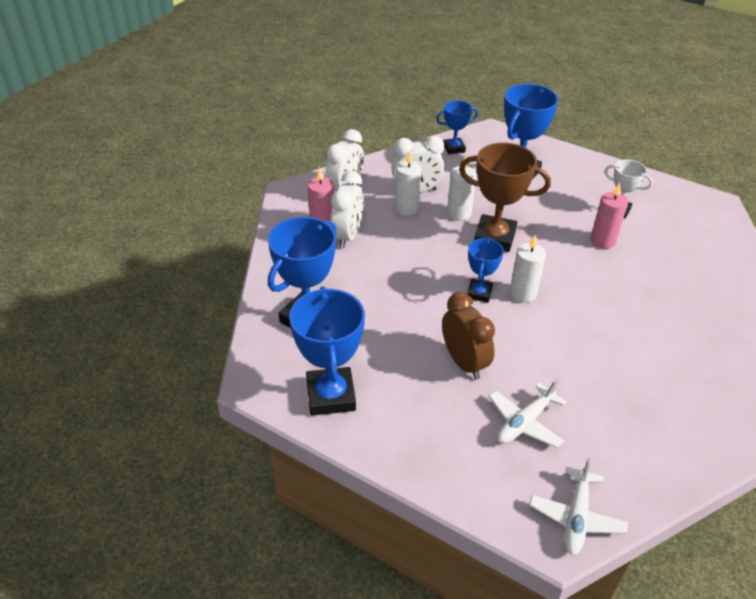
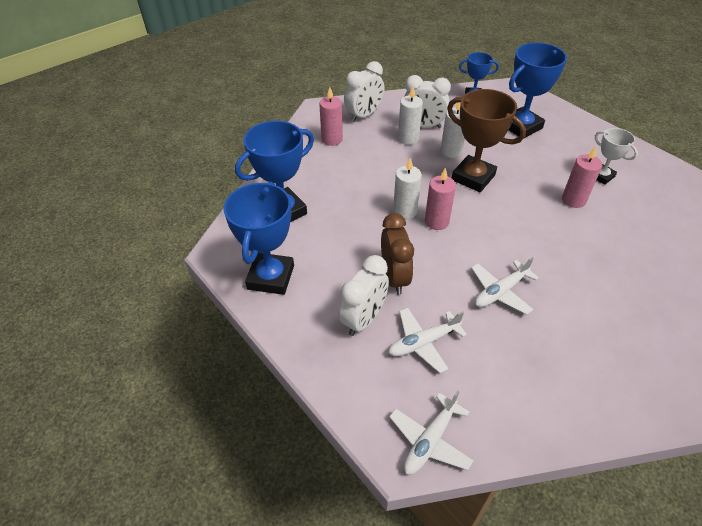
camera: 20 degrees right, 5 degrees up
white clock [331,171,364,248] -> white clock moved to [338,255,389,336]
blue trophy [467,238,504,303] -> pink candle [425,168,456,230]
white candle [509,235,546,303] -> white candle moved to [393,158,422,219]
none -> white plane [471,257,539,315]

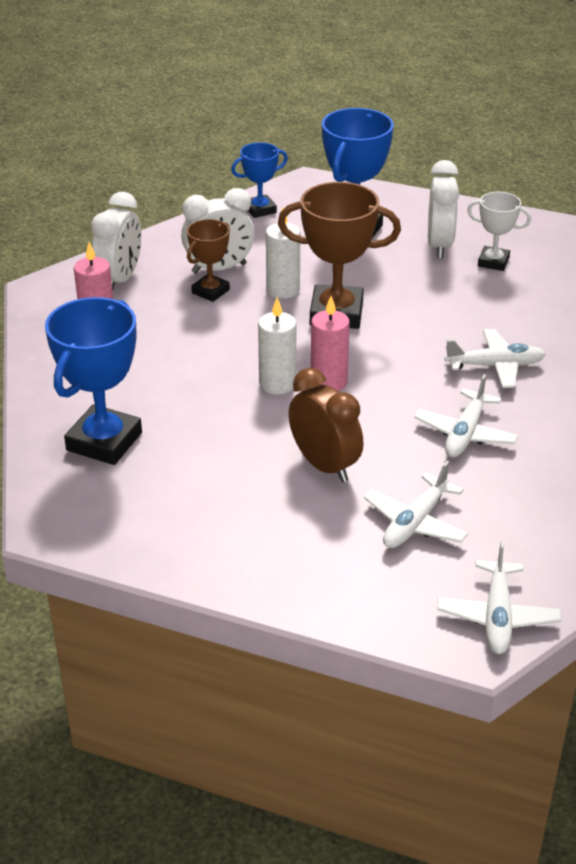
camera: 30 degrees left, 10 degrees down
blue trophy [224,182,294,295] -> none
white clock [338,255,389,336] -> white clock moved to [428,160,459,258]
white candle [398,87,423,145] -> brown trophy [187,219,230,302]
pink candle [562,146,602,208] -> none
none -> white plane [445,329,546,388]

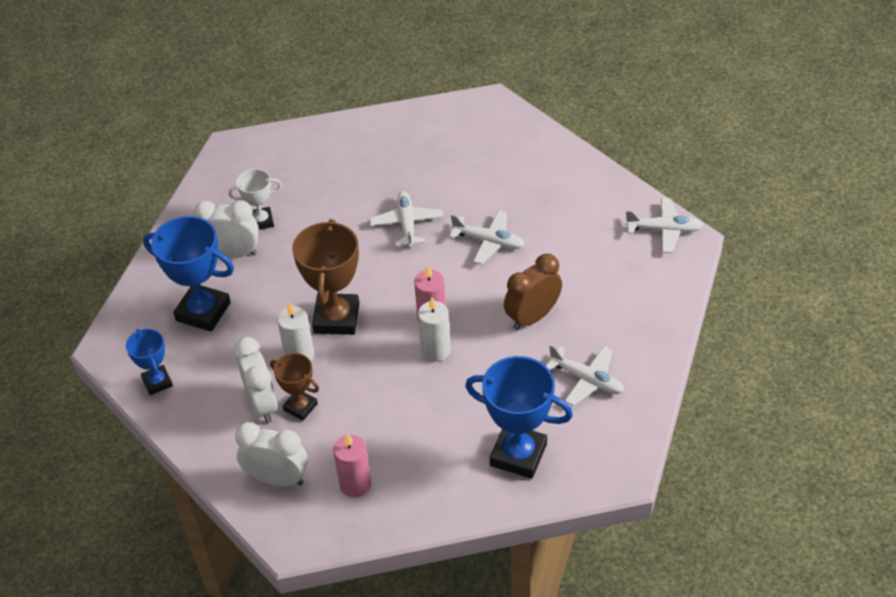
camera: 90 degrees left, 10 degrees up
white plane [364,461,468,548] -> white plane moved to [546,345,624,406]
white trophy [467,192,531,271] -> white trophy turned 60 degrees clockwise [228,169,282,230]

